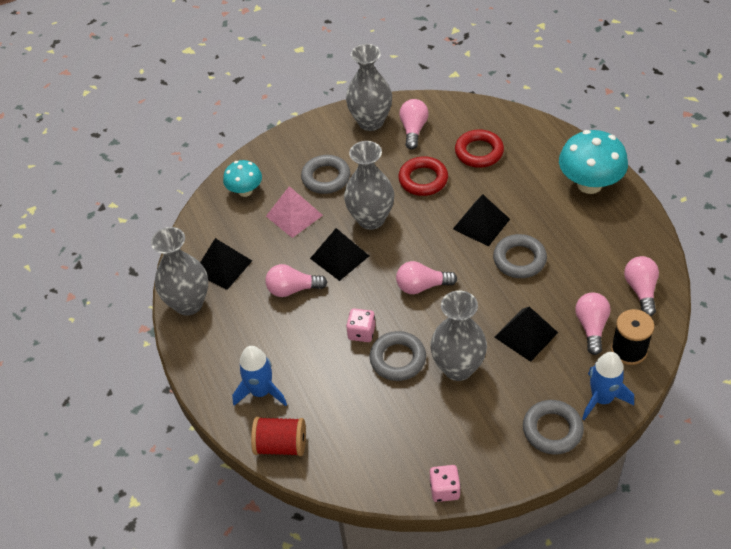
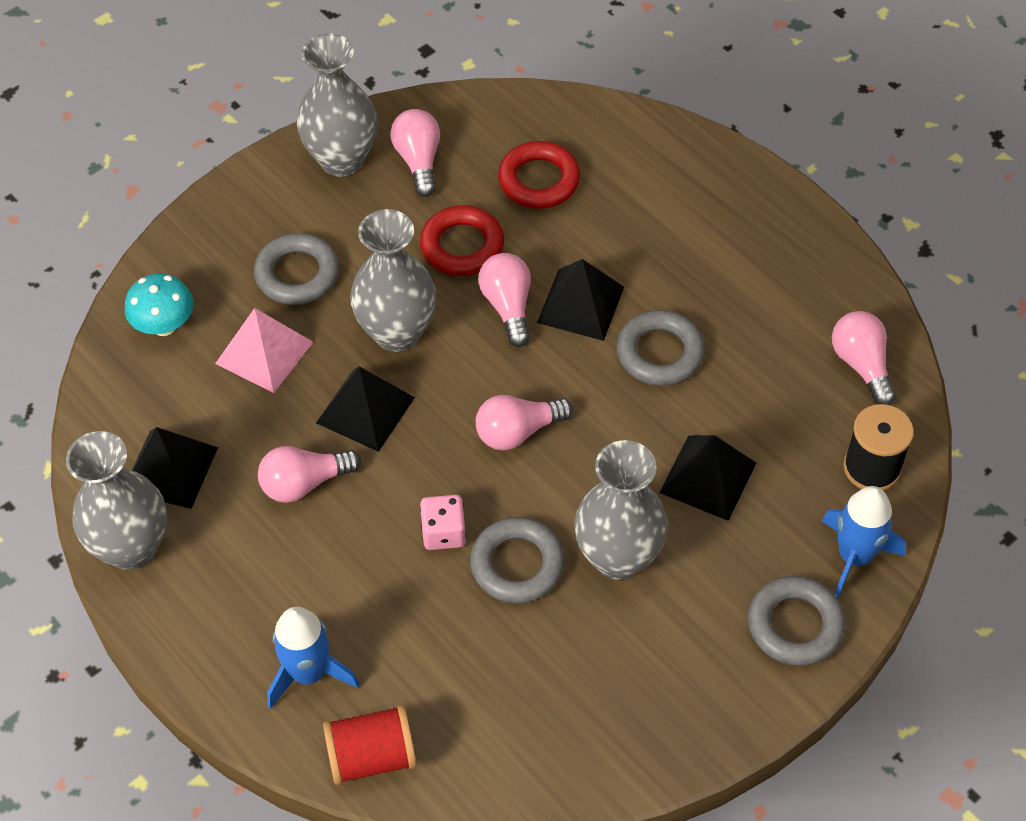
camera: 20 degrees left, 5 degrees up
pink dice [430,465,461,502] -> none
turquoise mushroom [559,130,628,194] -> none
pink light bulb [575,293,610,355] -> pink light bulb moved to [478,253,531,347]

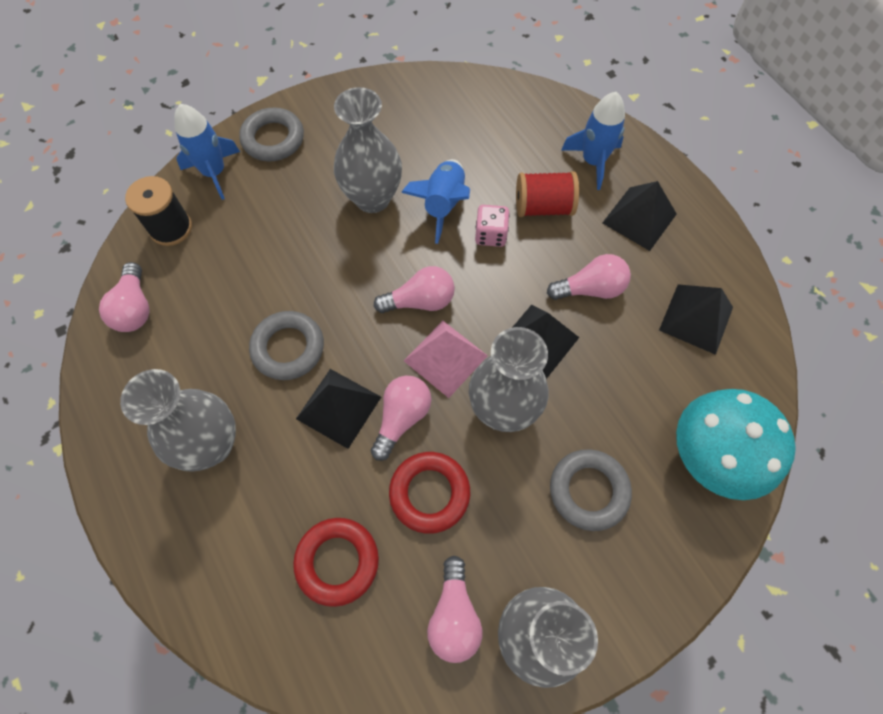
camera: 170 degrees left, 10 degrees up
grey vase [66,431,167,570] -> grey vase moved to [120,369,236,472]
turquoise mushroom [125,273,193,336] -> turquoise mushroom [676,389,796,500], size x1.69
pink pyramid [215,308,313,393] -> pink pyramid moved to [404,321,488,398]
red spool [323,705,417,785] -> red spool moved to [516,171,579,217]
grey ring [470,517,565,604] -> blue rocket [401,159,470,244]
pink light bulb [478,253,531,347] -> pink light bulb turned 150 degrees counterclockwise [371,376,431,461]
black pyramid [659,435,756,521] -> black pyramid moved to [603,181,677,251]

